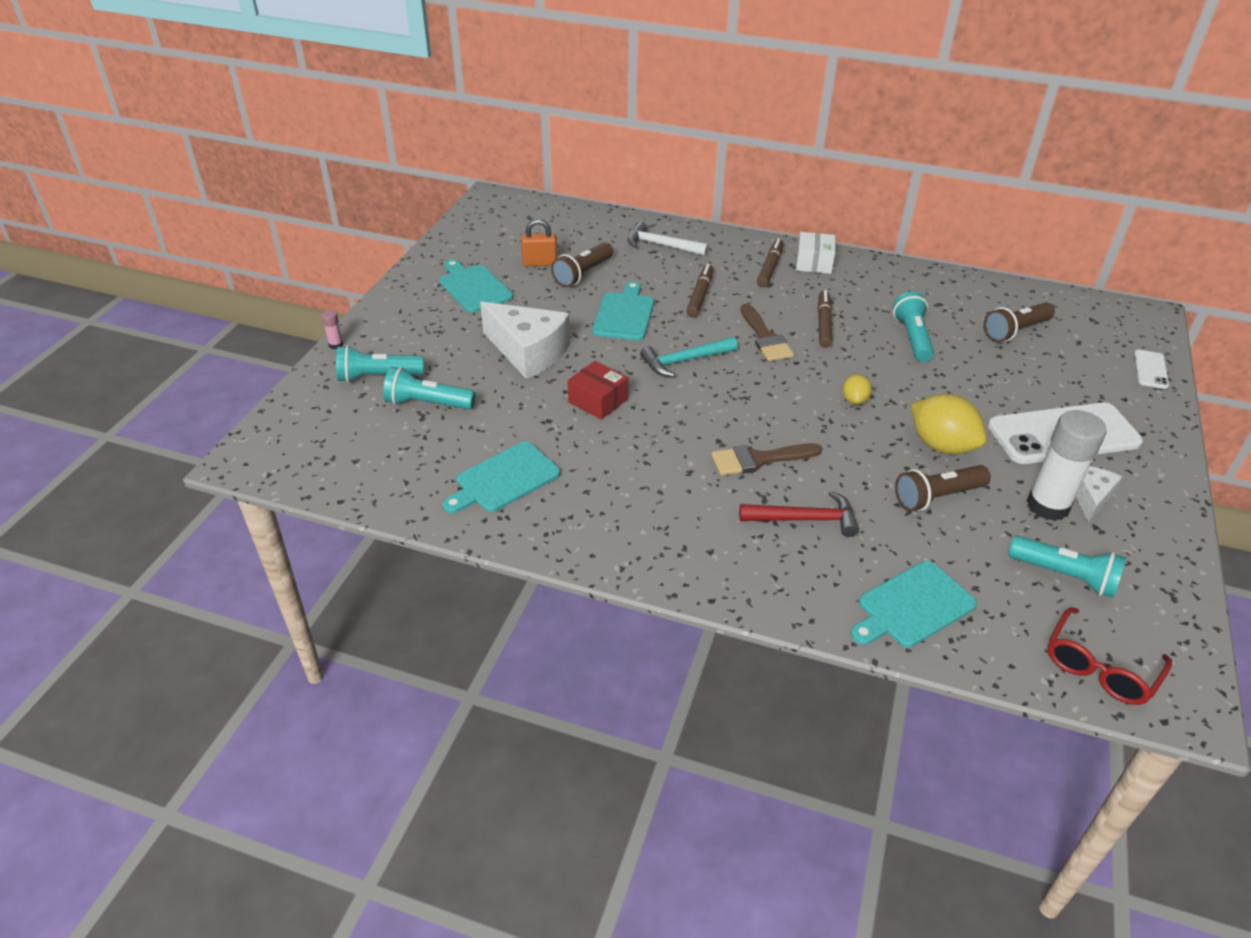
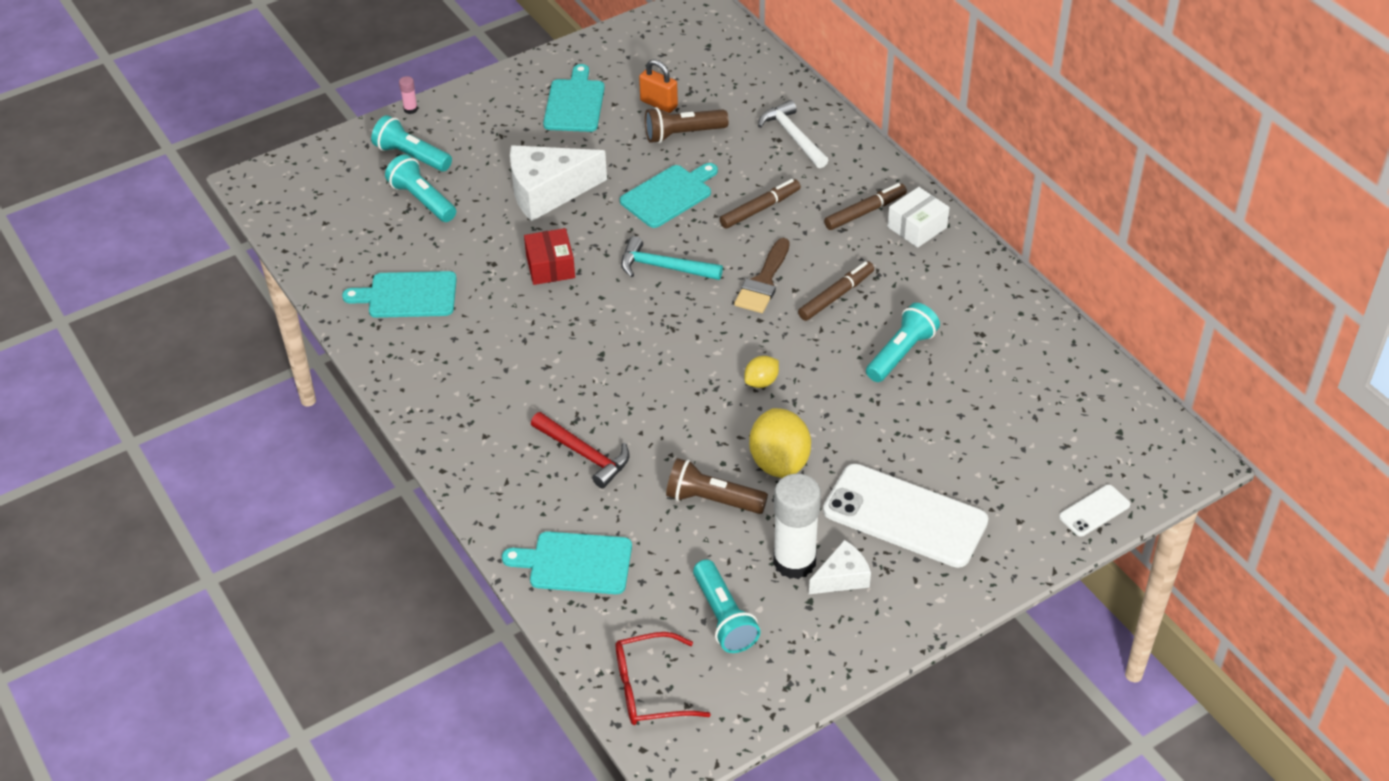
camera: 40 degrees right, 5 degrees up
white cheese [480,302,570,379] -> white cheese turned 90 degrees clockwise [510,145,607,221]
brown brush [711,443,822,476] -> none
brown flashlight [984,302,1055,342] -> none

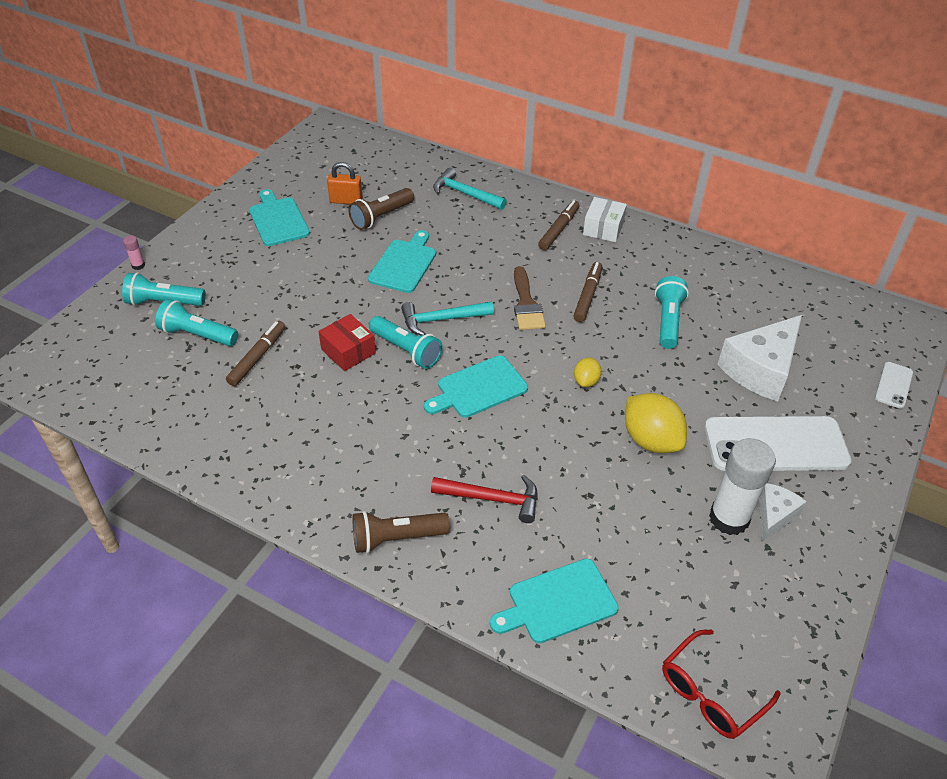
camera: 30 degrees left, 0 degrees up
turquoise cutting board [342,271,457,318] -> turquoise cutting board moved to [424,355,528,418]
white cheese [510,145,607,221] -> white cheese moved to [717,315,802,402]
brown flashlight [666,458,768,514] -> brown flashlight moved to [353,511,450,553]
turquoise flashlight [693,559,761,653] -> turquoise flashlight moved to [369,316,442,369]
brown marker [720,179,801,229] -> brown marker moved to [226,321,285,386]
white hammer [758,100,828,168] -> turquoise hammer [433,168,507,210]

